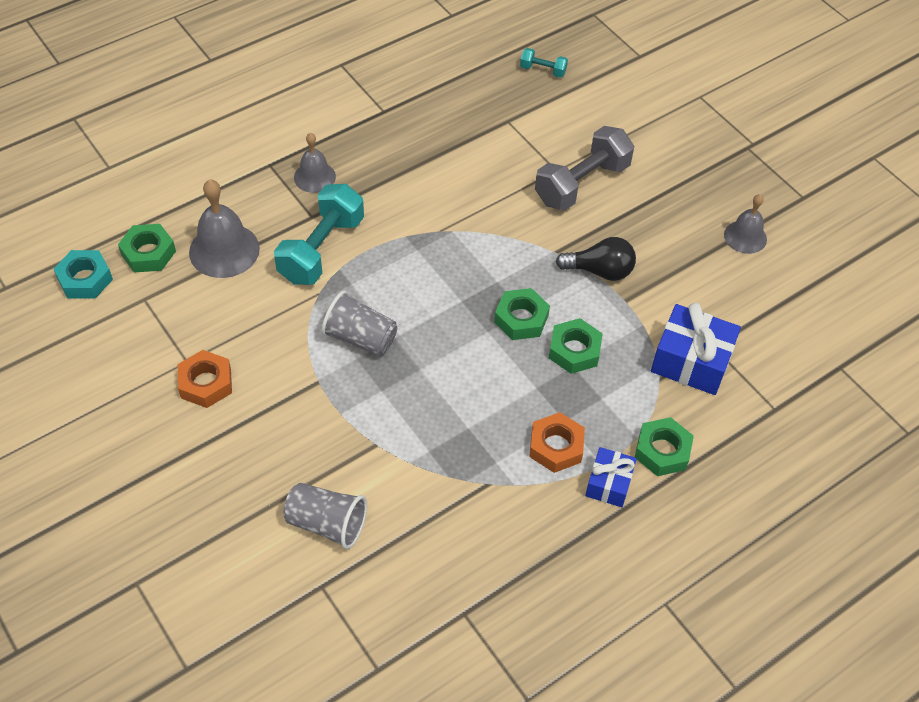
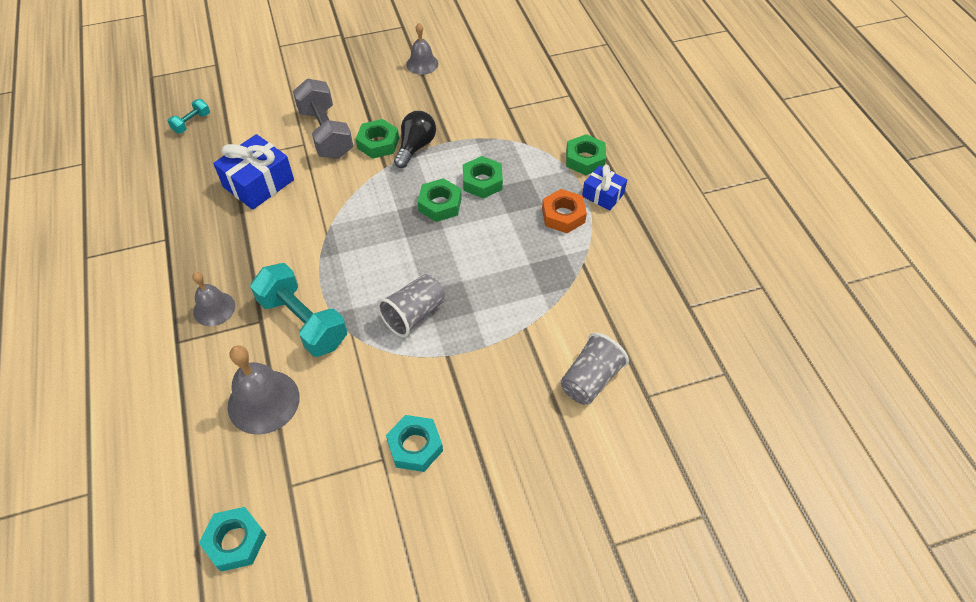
camera: 70 degrees left, 0 degrees up
green nut [118,224,176,273] -> green nut moved to [356,119,399,159]
orange nut [178,350,232,408] -> turquoise nut [386,415,443,472]
blue gift [651,303,741,395] -> blue gift moved to [213,134,294,210]

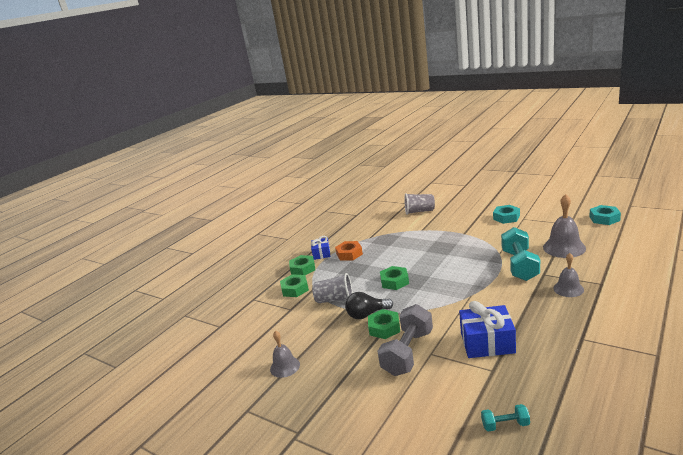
camera: 125 degrees left, 30 degrees down
grey cup [377,274,445,337] -> grey cup moved to [312,273,353,303]
green nut [463,156,503,199] -> green nut moved to [280,274,309,297]

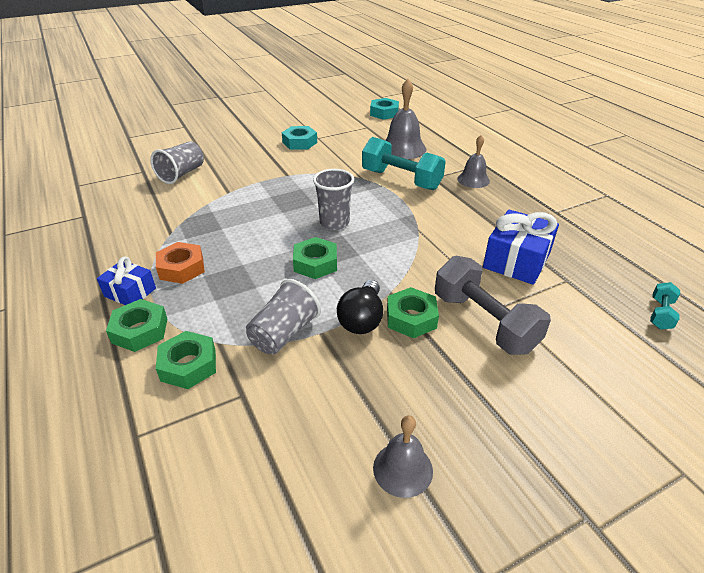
camera: 65 degrees left, 15 degrees up
none -> grey cup [313,169,354,230]

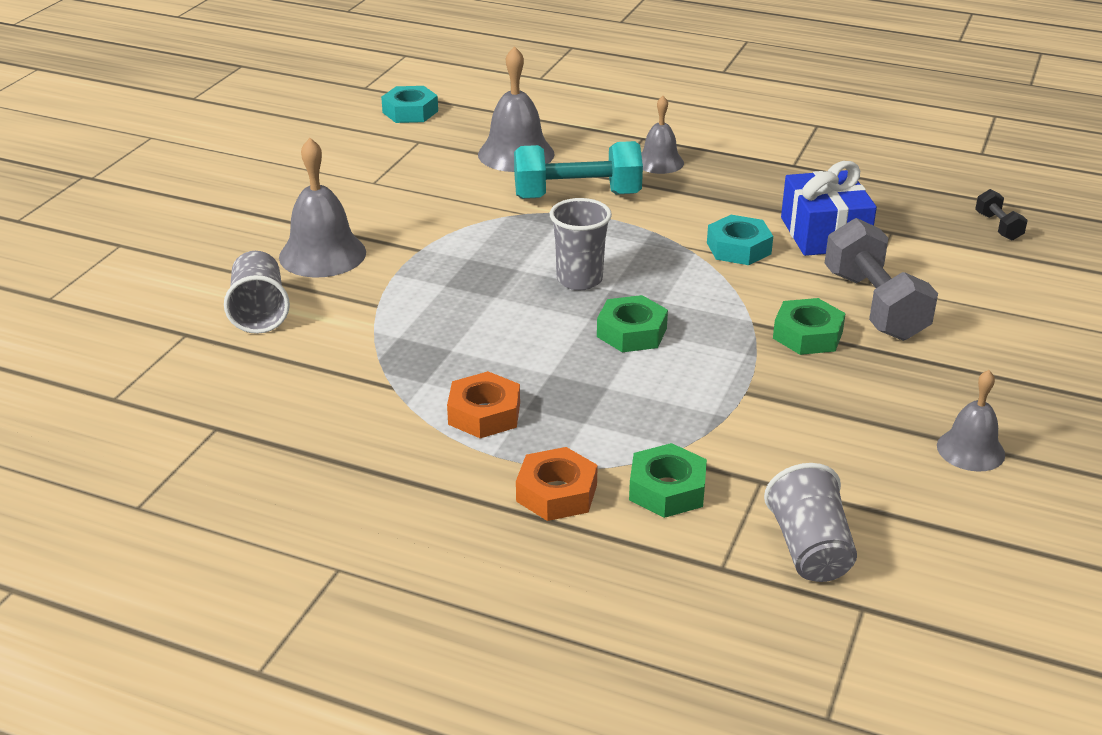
camera: 40 degrees left, 5 degrees down
blue gift [97,257,156,305] -> none
green nut [106,299,167,352] -> orange nut [516,447,598,521]
grey cup [246,279,321,354] -> grey cup moved to [764,463,857,582]
turquoise nut [282,126,317,150] -> turquoise nut moved to [707,215,773,265]
black light bulb [337,280,383,334] -> none
grey dumbbell [435,256,551,355] -> grey dumbbell turned 60 degrees clockwise [825,218,938,341]
turquoise dumbbell [650,282,680,329] -> black dumbbell [975,189,1028,240]
none -> grey bell [279,138,366,278]

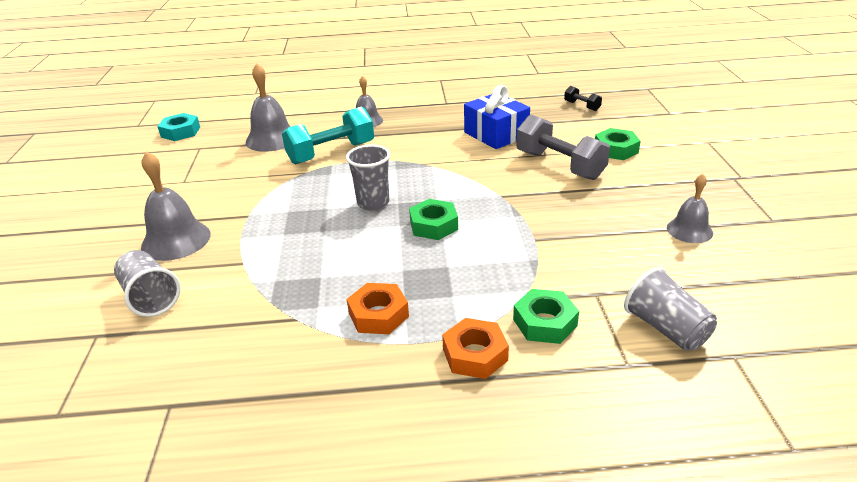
camera: 25 degrees left, 0 degrees up
turquoise nut [707,215,773,265] -> none
green nut [773,298,846,355] -> green nut moved to [595,128,641,160]

